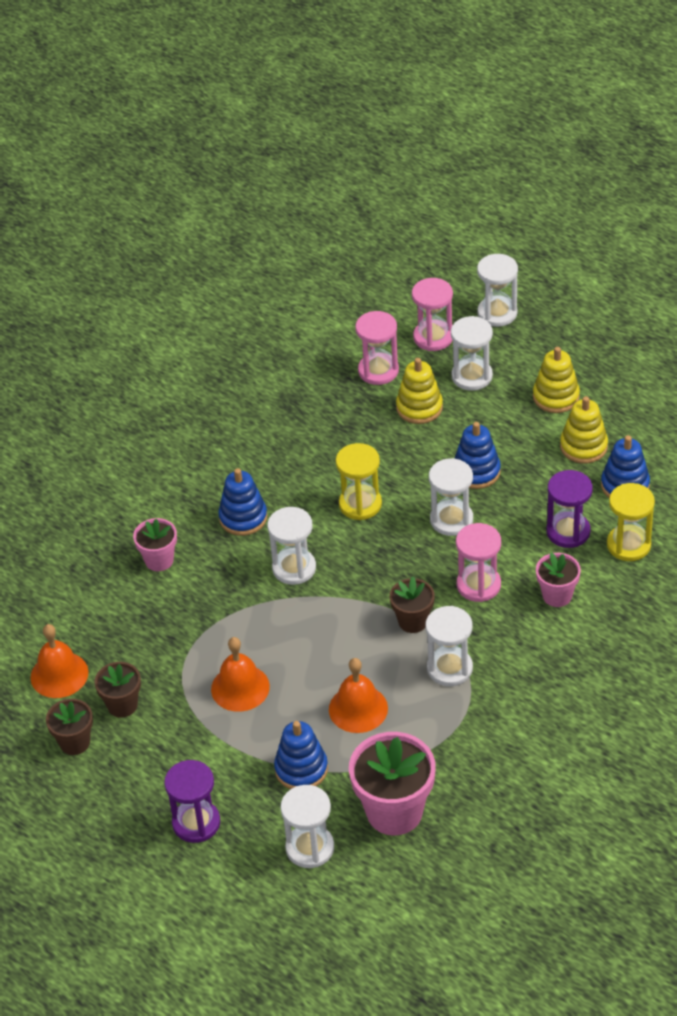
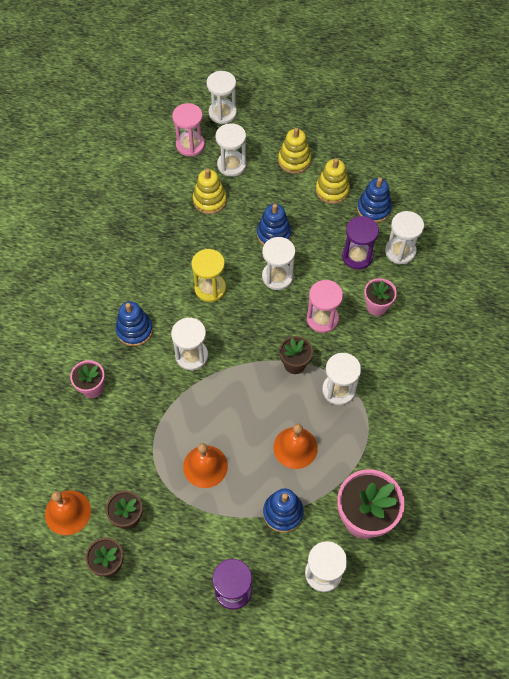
camera: 30 degrees left, 15 degrees up
pink hourglass [355,311,399,385] -> none
yellow hourglass [607,483,655,561] -> white hourglass [385,211,424,264]

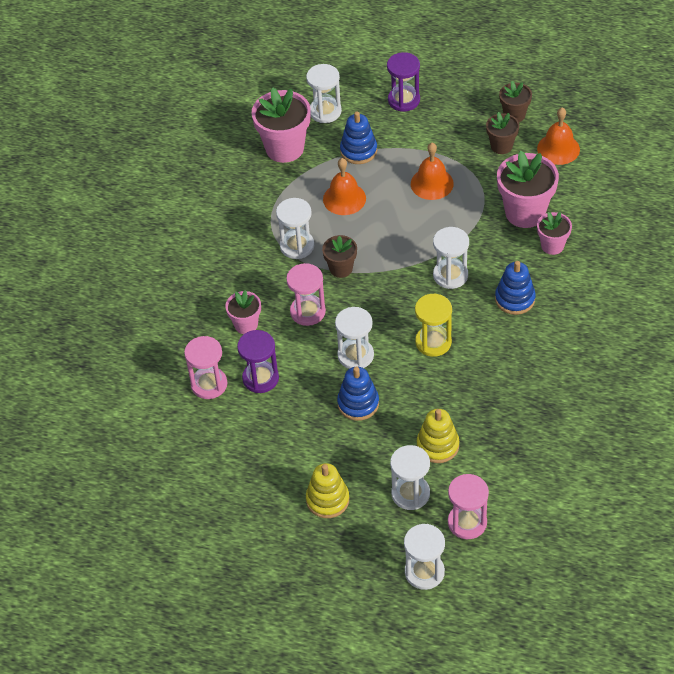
camera: 175 degrees left, 10 degrees down
yellow stacking toy [316,158,350,204] -> none
blue stacking toy [357,177,392,223] -> none
white hourglass [385,211,424,264] -> pink hourglass [184,336,227,399]
none -> pink flower pot [497,150,559,228]

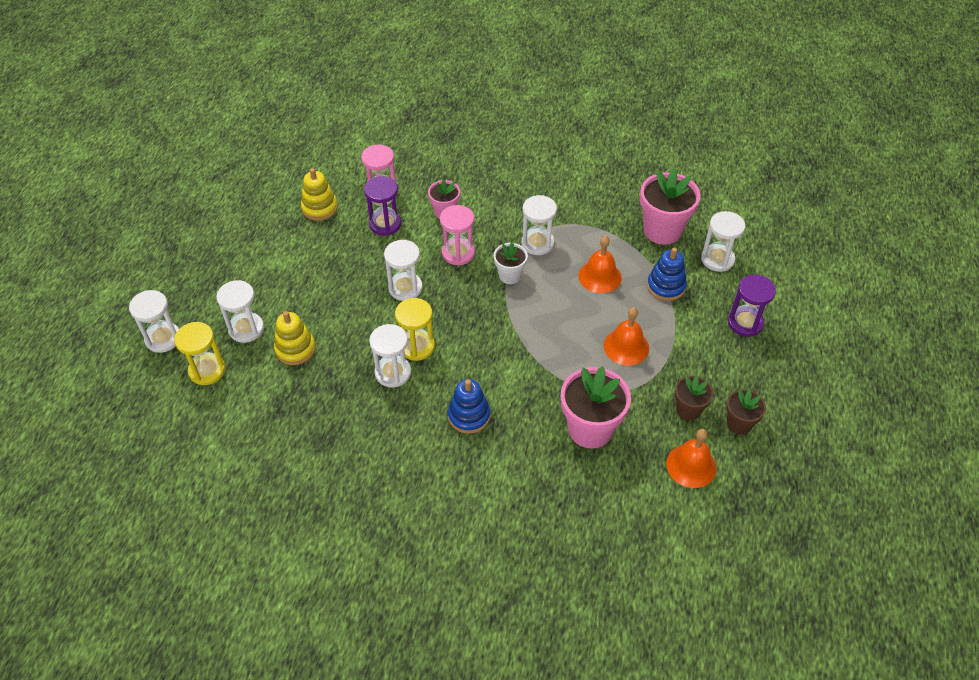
camera: 85 degrees right, 0 degrees up
yellow stacking toy [306,463,349,518] -> yellow stacking toy moved to [301,168,338,221]
brown flower pot [322,235,357,278] -> white flower pot [494,243,528,284]
blue stacking toy [337,366,379,421] -> none
white hourglass [433,227,469,289] -> white hourglass moved to [369,324,411,387]
pink hourglass [448,474,489,539] -> yellow hourglass [174,322,225,385]
pink flower pot [537,212,572,255] -> none

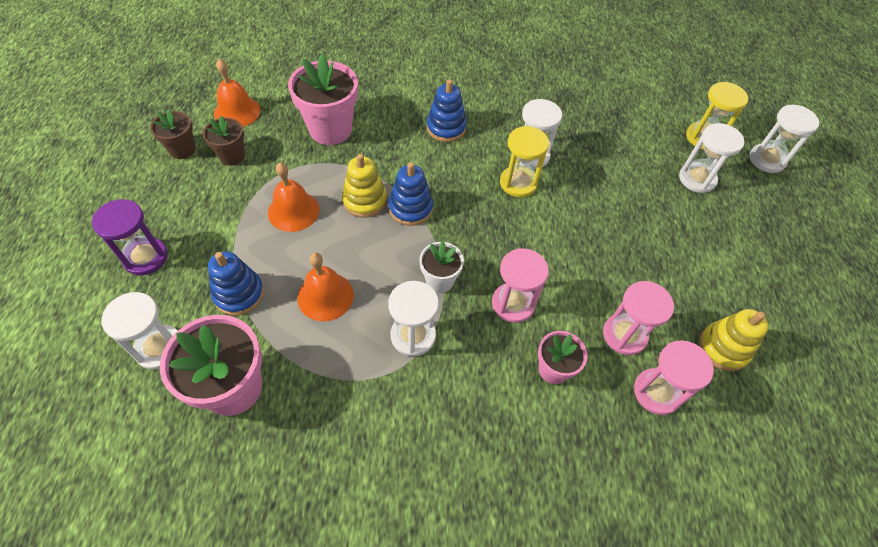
camera: 165 degrees right, 5 degrees up
yellow stacking toy [274,311,316,365] -> yellow stacking toy moved to [342,154,387,218]
purple hourglass [364,176,401,236] -> pink hourglass [603,281,674,355]
white hourglass [384,240,423,301] -> none
none -> blue stacking toy [388,162,433,226]

